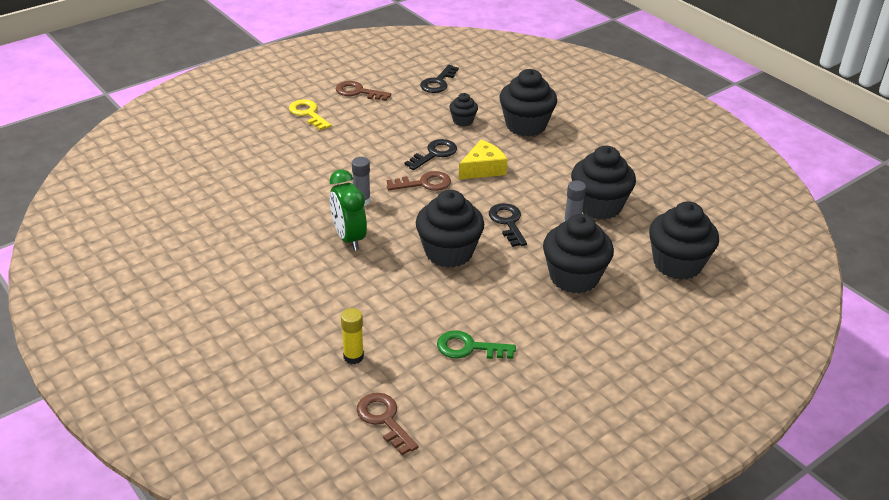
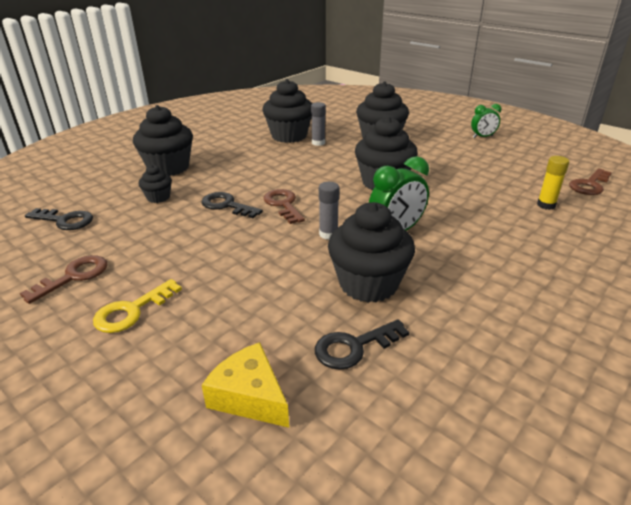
camera: 100 degrees left, 5 degrees down
brown key [336,81,391,101] -> brown key turned 150 degrees counterclockwise [20,255,108,304]
green key [437,330,516,359] -> none
yellow cheese [459,140,508,179] -> yellow cheese moved to [202,342,289,428]
black key [489,203,527,247] -> black key moved to [315,319,409,370]
black cupcake [649,201,719,280] -> black cupcake moved to [328,202,415,303]
none -> green clock [471,104,501,138]

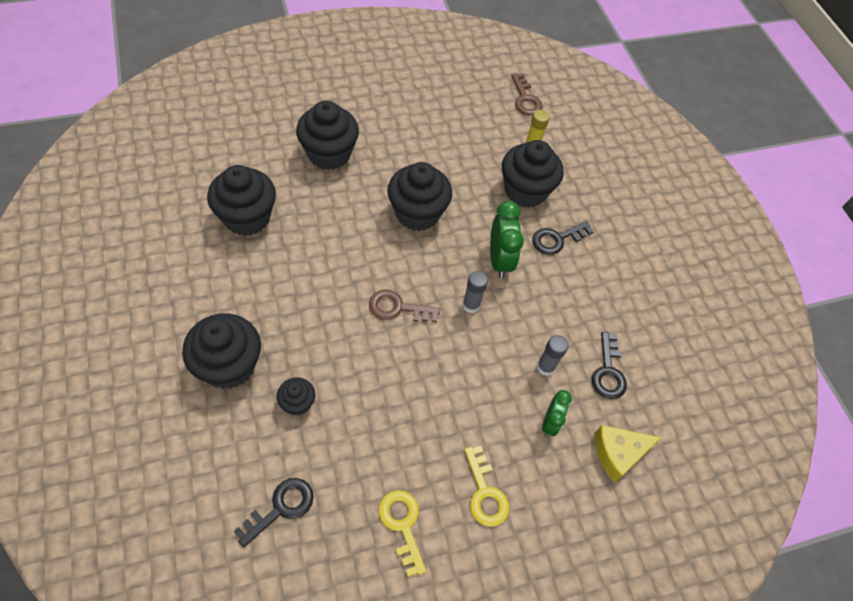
camera: 65 degrees left, 25 degrees up
brown key [20,255,108,304] -> yellow key [379,490,426,577]
black key [201,192,263,218] -> black key moved to [532,221,593,255]
grey glue stick [311,102,326,146] -> grey glue stick moved to [537,335,569,376]
black cupcake [328,202,415,303] -> black cupcake moved to [502,140,564,208]
green clock [471,104,501,138] -> green clock moved to [542,390,572,437]

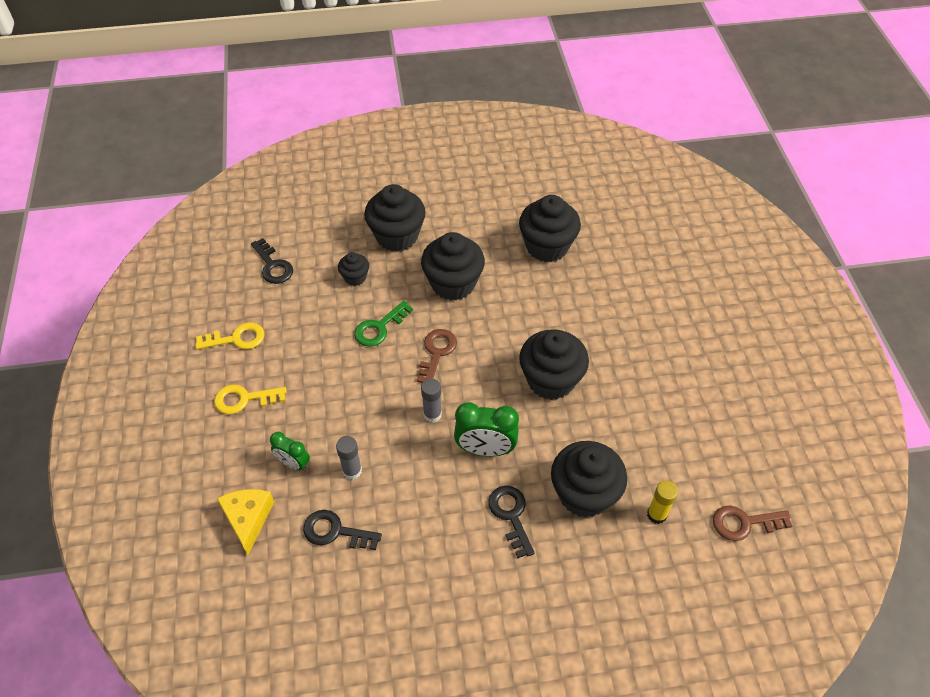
camera: 105 degrees right, 5 degrees down
black cupcake [296,100,359,170] -> black cupcake moved to [421,232,485,300]
none -> green key [354,301,413,347]

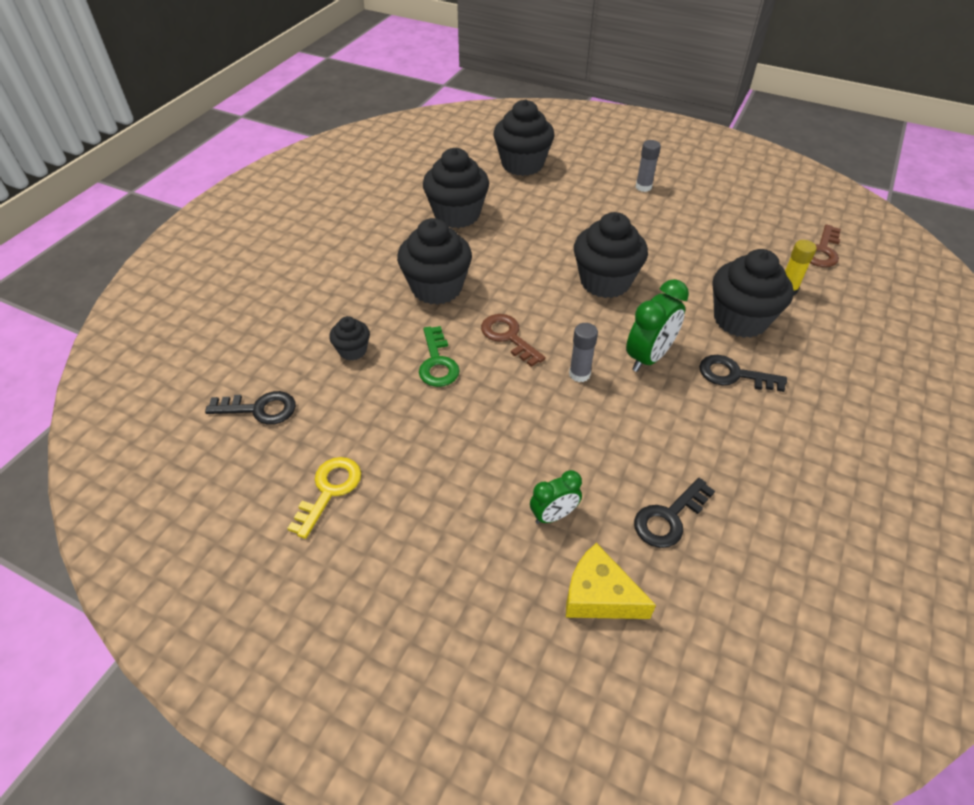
camera: 55 degrees left, 5 degrees down
yellow key [214,385,287,414] -> none
grey glue stick [336,436,362,480] -> grey glue stick moved to [636,140,661,192]
black cupcake [364,184,426,252] -> black cupcake moved to [494,99,555,176]

